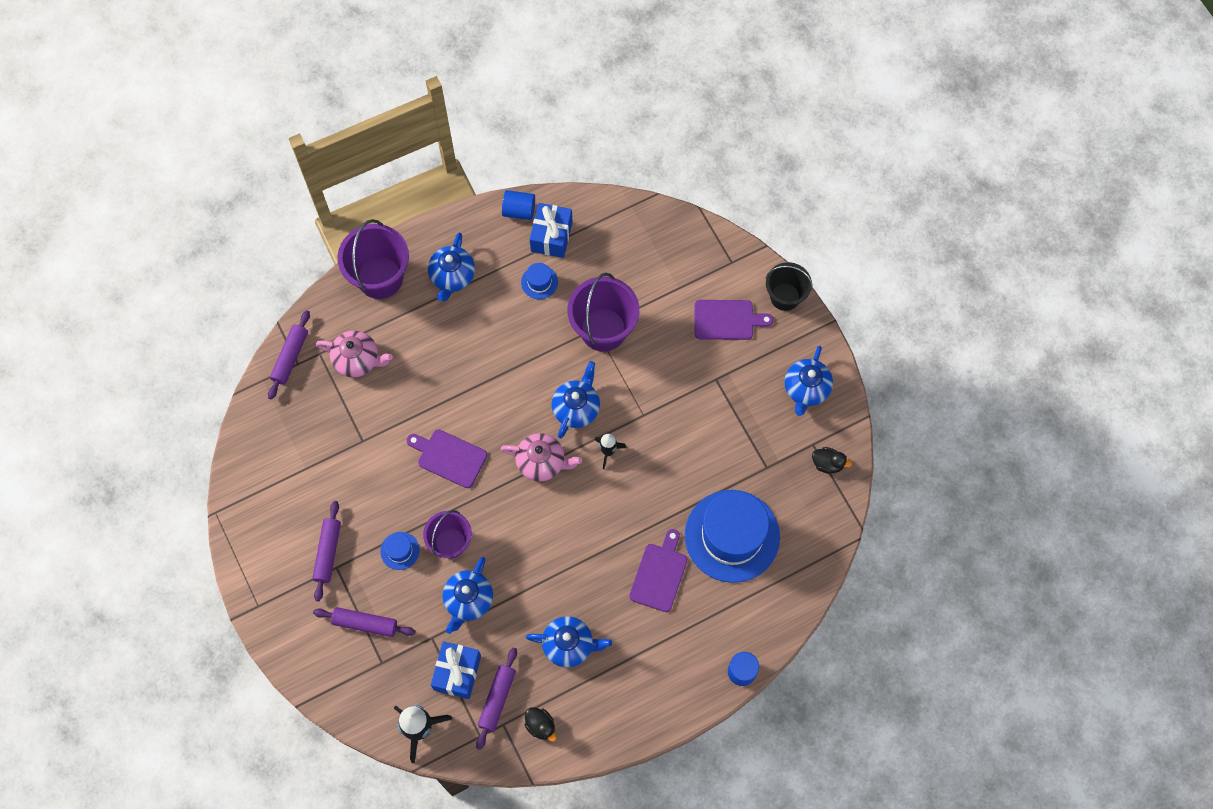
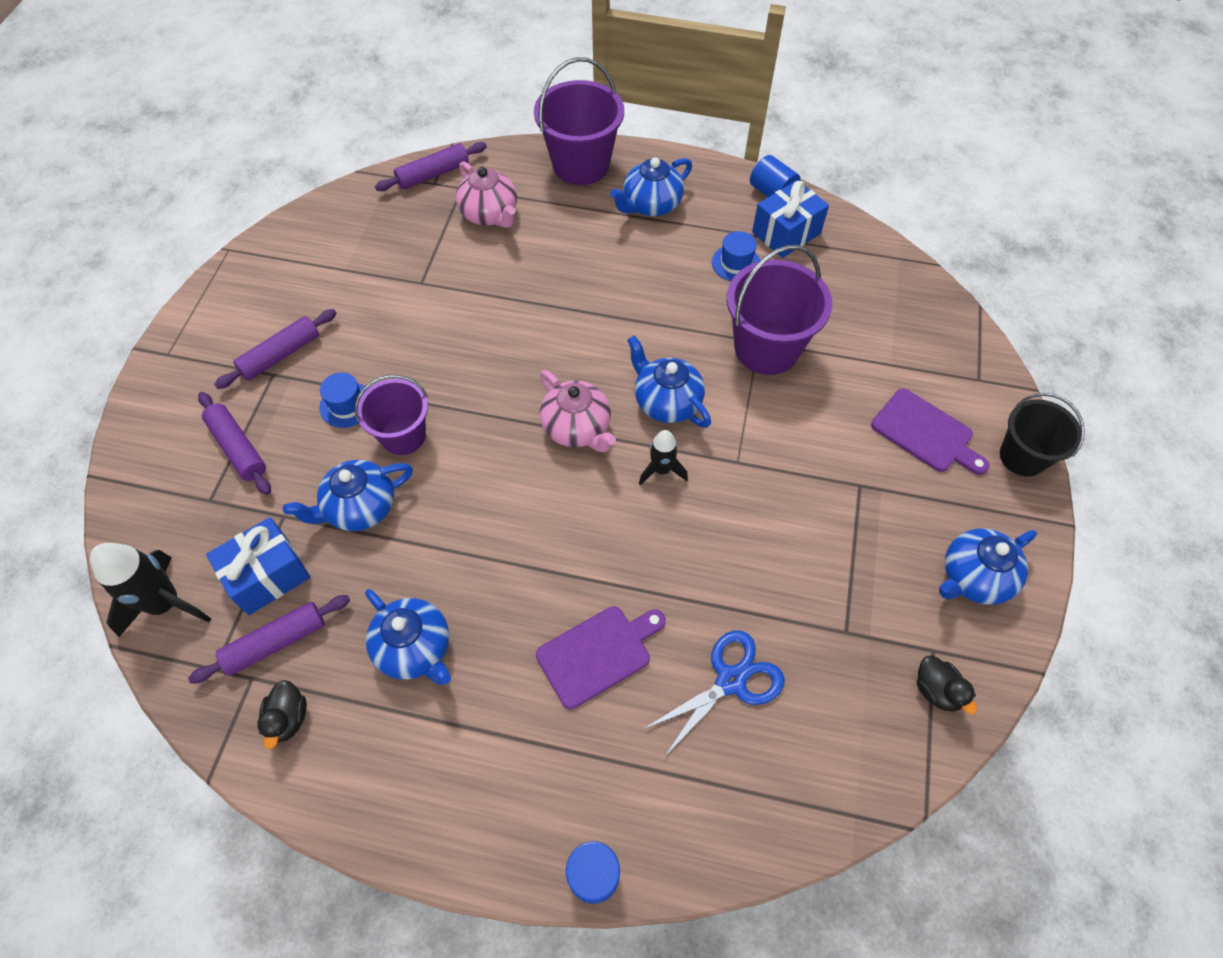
camera: 40 degrees right, 10 degrees down
purple cutting board [407,429,487,488] -> none
blue teapot [552,361,600,438] -> blue teapot turned 105 degrees counterclockwise [627,336,711,428]
blue hat [685,490,780,583] -> blue scissors [642,631,785,756]

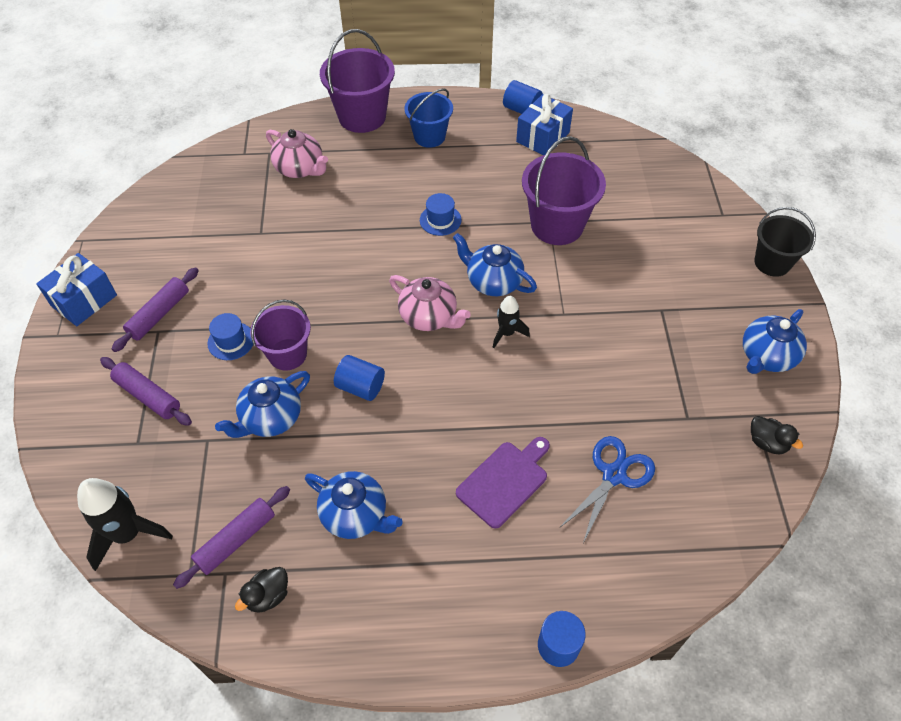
camera: 15 degrees left, 5 degrees down
blue gift [206,517,311,615] -> blue gift moved to [36,253,117,326]
black duck [257,680,307,749] -> black duck turned 60 degrees clockwise [235,567,288,613]
purple rolling pin [375,142,487,191] -> none
blue teapot [610,157,692,216] -> blue bucket [405,88,453,148]
blue hat [712,231,760,281] -> blue hat moved to [420,193,461,236]
purple cutting board [871,388,989,475] -> none
none -> blue cylinder [334,355,385,401]

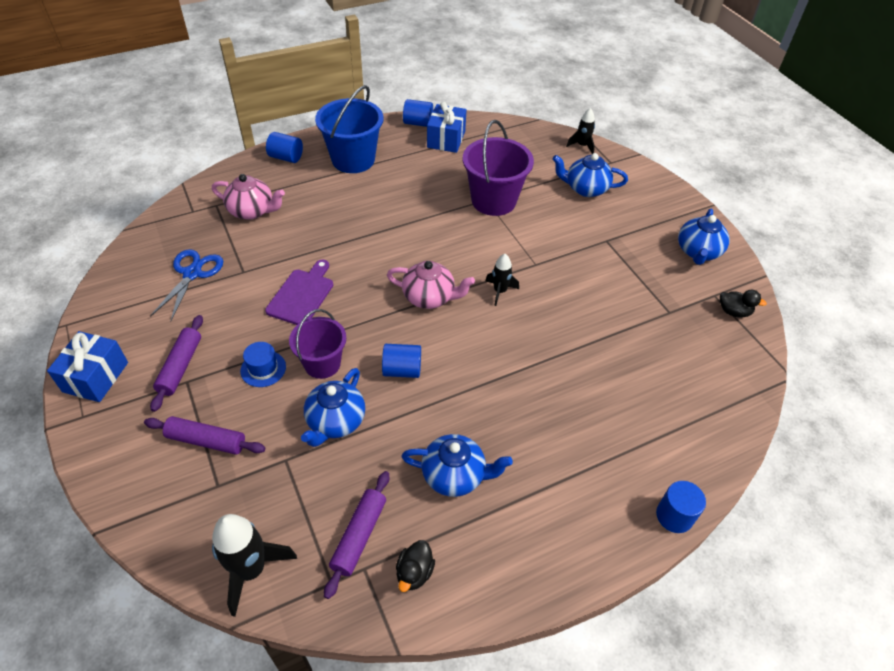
camera: 25 degrees left, 5 degrees down
purple bucket [320,29,395,133] -> blue cylinder [266,132,303,163]
blue bucket [405,88,453,148] -> blue bucket [315,85,383,173], size x1.54
blue hat [420,193,461,236] -> none
blue teapot [453,233,537,296] -> blue teapot moved to [552,153,628,197]
purple cutting board [456,437,550,529] -> purple cutting board moved to [265,260,333,325]
blue scissors [559,436,655,543] -> blue scissors moved to [150,249,223,322]
black bucket [755,207,816,277] -> none
none -> black rocket [566,108,595,154]

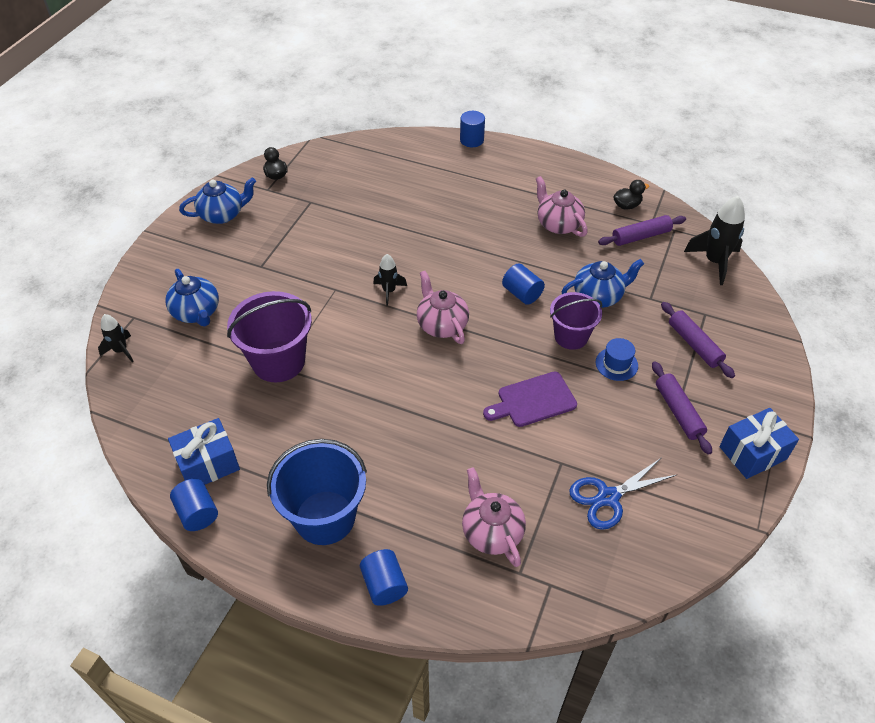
camera: 130 degrees left, 0 degrees up
purple rolling pin [150,315,203,412] -> purple rolling pin turned 75 degrees counterclockwise [652,361,712,455]
blue teapot [401,434,513,497] -> pink teapot [536,176,588,237]

